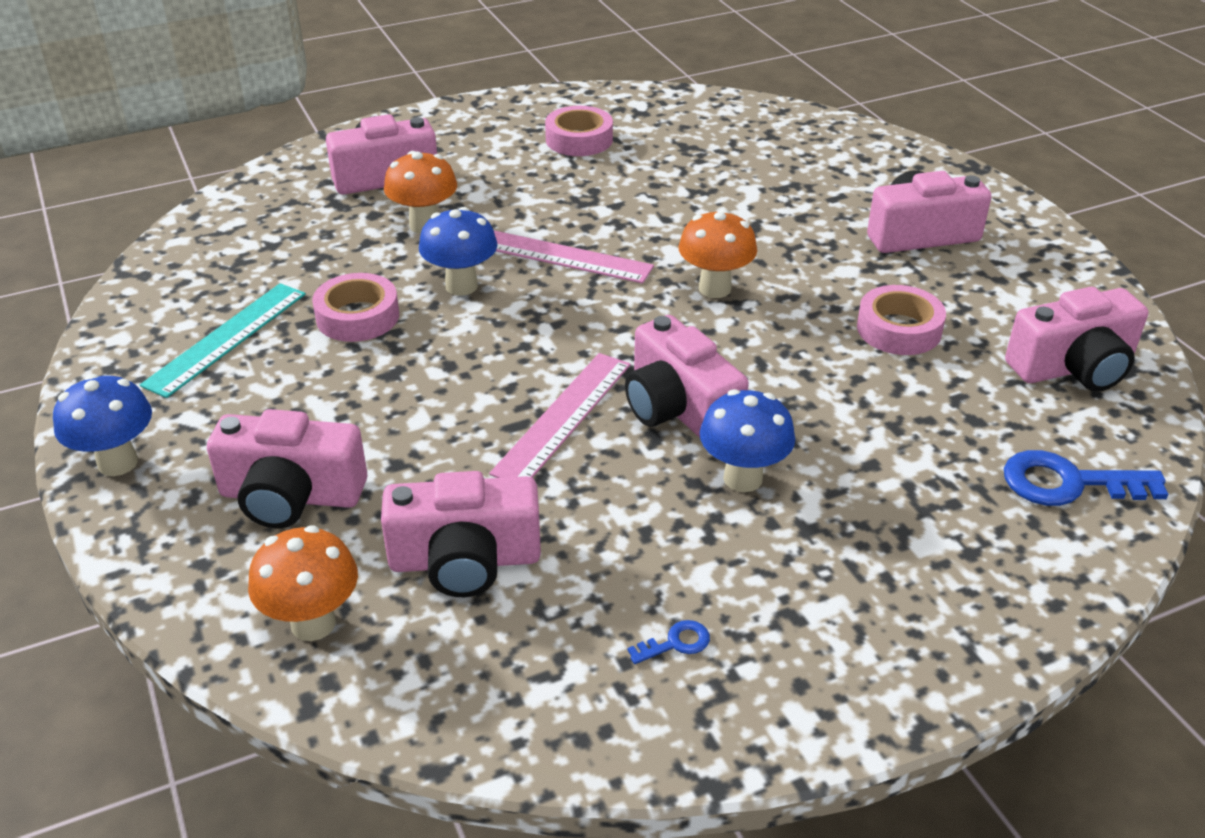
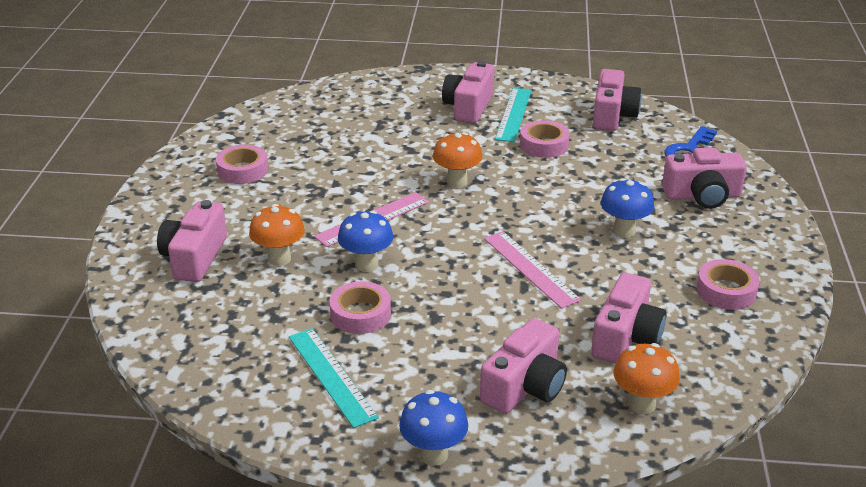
camera: 60 degrees left, 5 degrees down
pink camera [625,315,749,438] -> pink camera moved to [662,148,747,209]
blue key [627,620,710,664] -> pink tape [697,259,760,310]
none -> turquoise ruler [495,88,532,142]

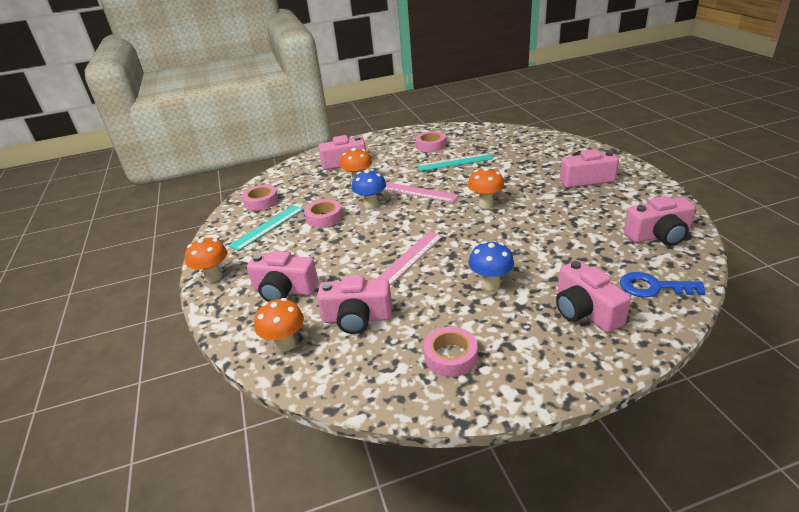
camera: 70 degrees right, 0 degrees up
blue mushroom [399,390,468,466] -> orange mushroom [185,237,227,282]
turquoise ruler [495,88,532,142] -> turquoise ruler moved to [417,153,493,171]
pink tape [520,120,570,158] -> pink tape moved to [242,185,279,211]

